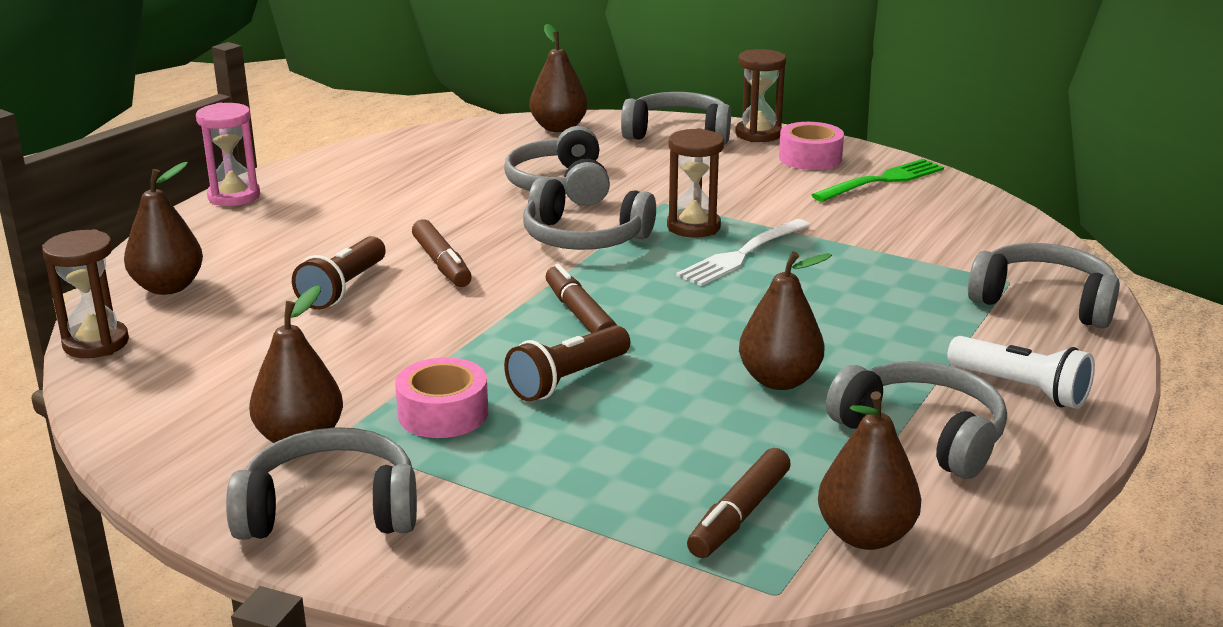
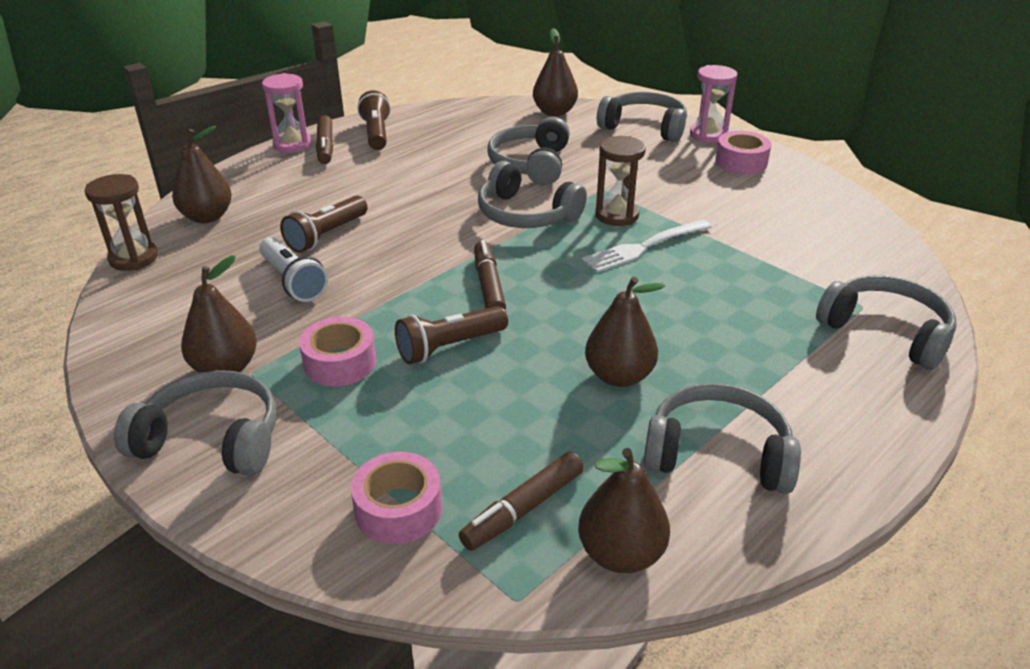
camera: 15 degrees right, 10 degrees up
brown marker [412,219,472,287] -> brown marker moved to [316,115,333,164]
brown hourglass [735,49,786,142] -> pink hourglass [690,65,737,143]
green fork [812,159,944,202] -> none
grey headphones [826,361,1007,479] -> grey headphones turned 45 degrees counterclockwise [643,383,801,494]
white flashlight [947,336,1095,409] -> white flashlight moved to [259,237,328,302]
none -> pink tape [351,452,442,544]
none -> brown flashlight [357,90,391,150]

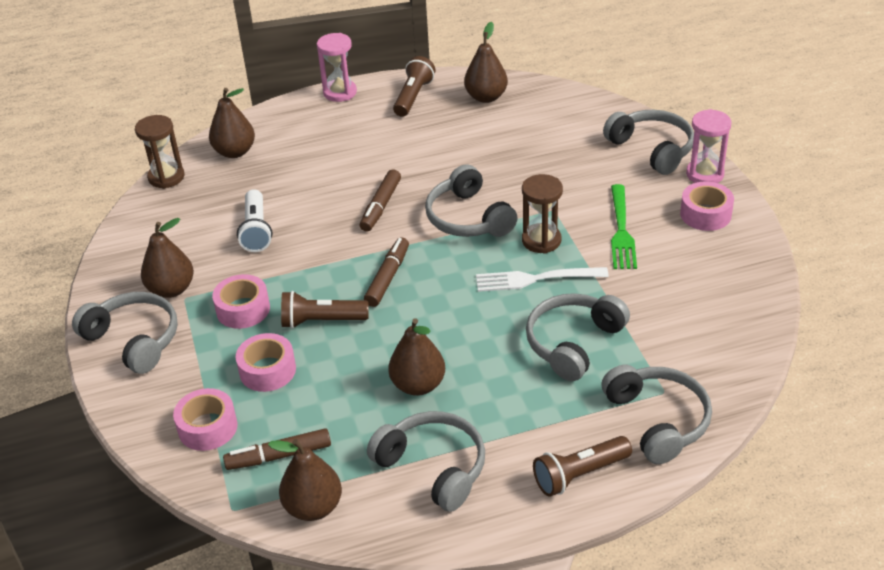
camera: 30 degrees right, 5 degrees up
brown flashlight [280,196,368,253] -> brown flashlight moved to [533,436,632,497]
brown marker [316,115,333,164] -> brown marker moved to [360,169,401,232]
grey headphones [488,117,570,185] -> grey headphones moved to [526,293,630,381]
brown pear [533,28,578,116] -> brown pear moved to [464,22,508,103]
none -> pink tape [236,333,296,392]
none -> green fork [611,184,637,269]

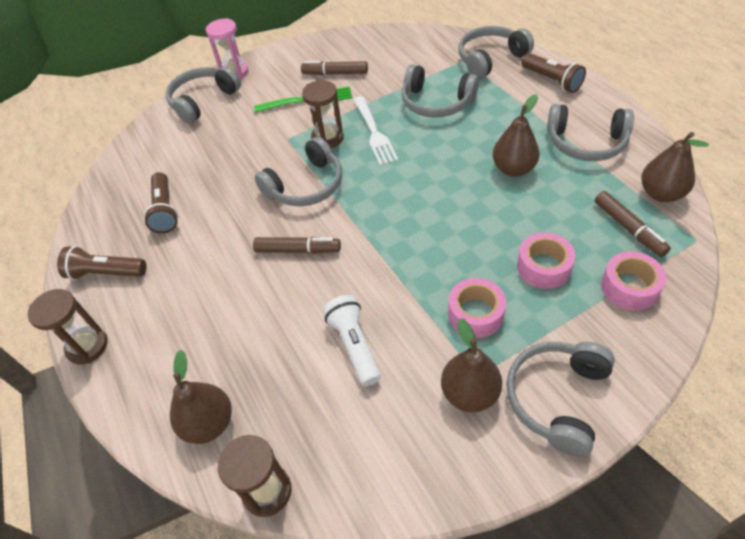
camera: 100 degrees left, 10 degrees up
white flashlight [237,189,272,252] -> white flashlight turned 90 degrees counterclockwise [323,295,381,386]
brown flashlight [281,291,369,329] -> brown flashlight moved to [144,172,178,233]
pink hourglass [317,33,357,102] -> brown hourglass [28,289,108,364]
brown marker [364,237,409,307] -> brown marker moved to [301,61,368,75]
grey headphones [367,411,485,512] -> grey headphones turned 105 degrees counterclockwise [547,104,634,161]
brown pear [464,22,508,103] -> none
pink tape [680,182,734,231] -> none

